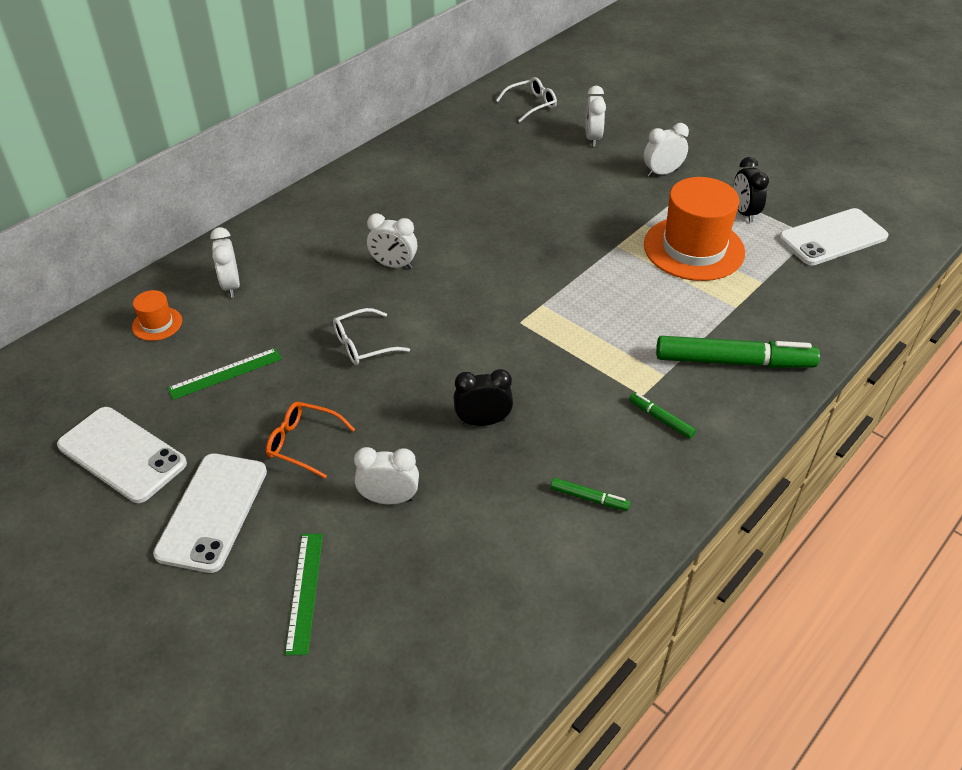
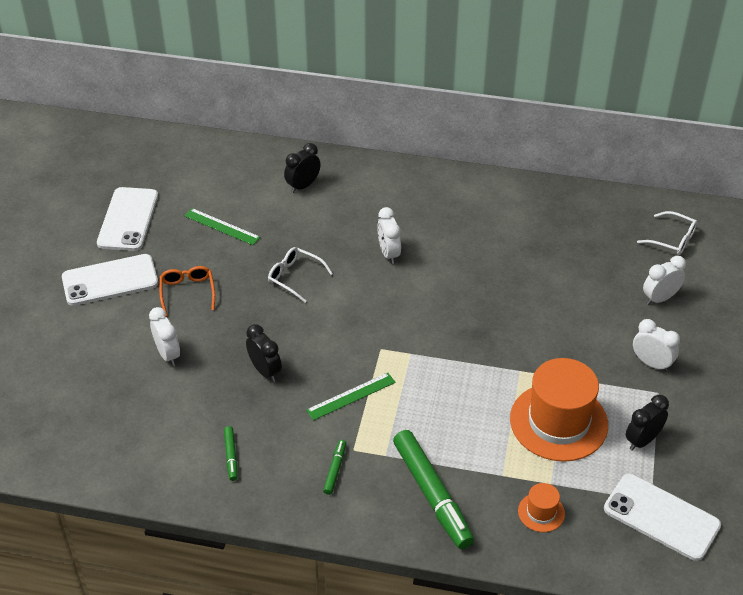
camera: 60 degrees right, 0 degrees up
orange hat [132,290,182,341] -> orange hat moved to [518,483,565,532]
white clock [210,227,240,297] -> black clock [284,143,321,193]
green ruler [285,534,323,655] -> green ruler moved to [306,373,396,421]

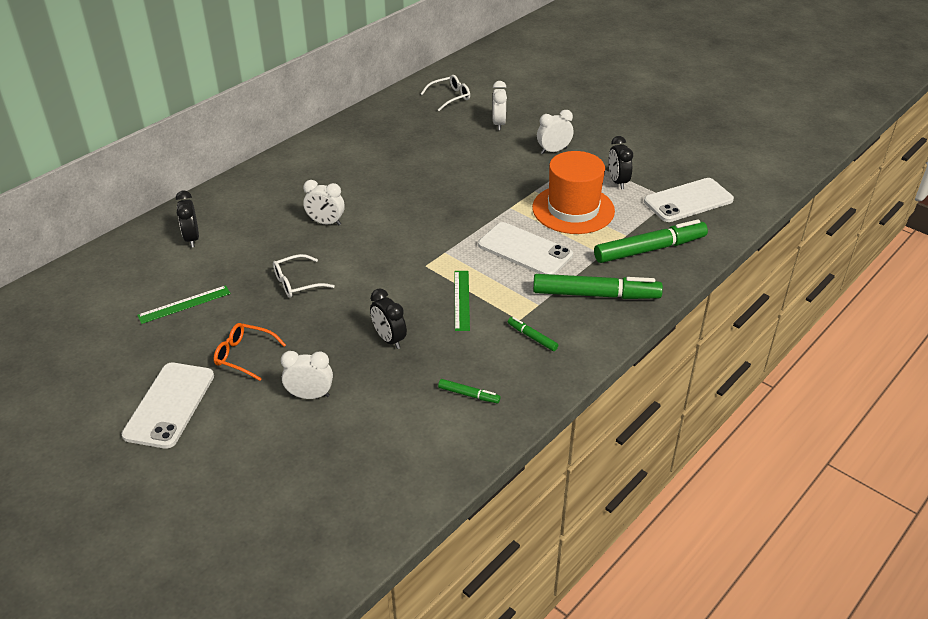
camera: 60 degrees left, 5 degrees down
white phone [97,187,158,251] -> white phone moved to [478,222,573,275]
black clock [246,324,282,382] -> black clock turned 120 degrees counterclockwise [370,288,407,349]
orange hat [518,483,565,532] -> green marker [594,219,708,263]

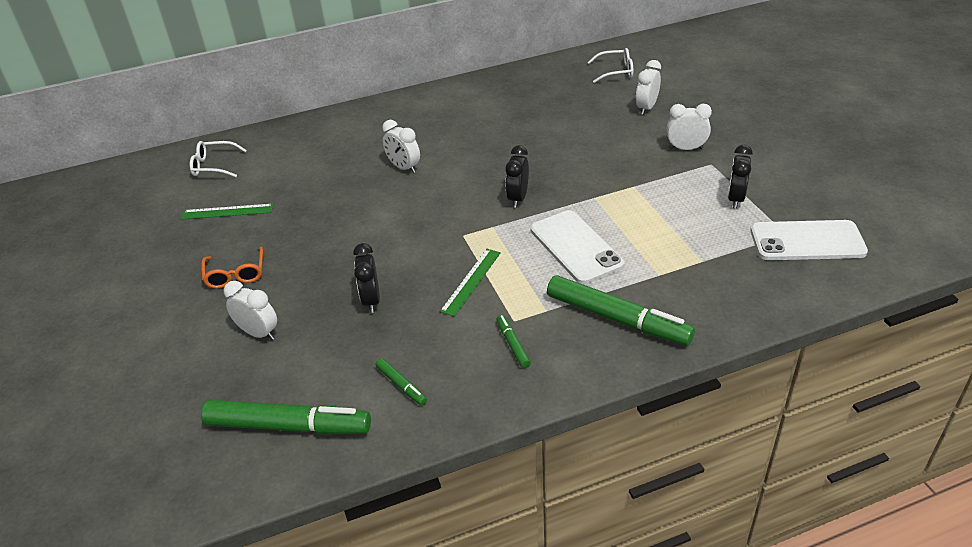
camera: 30 degrees right, 0 degrees up
white phone [121,363,214,449] -> none
black clock [176,191,199,247] -> black clock moved to [505,145,529,208]
orange glasses [214,323,286,381] -> orange glasses turned 150 degrees counterclockwise [201,247,263,289]
white glasses [273,254,335,298] -> white glasses moved to [190,141,247,177]
orange hat [532,151,615,234] -> none
green marker [594,219,708,263] -> green marker moved to [201,400,371,434]

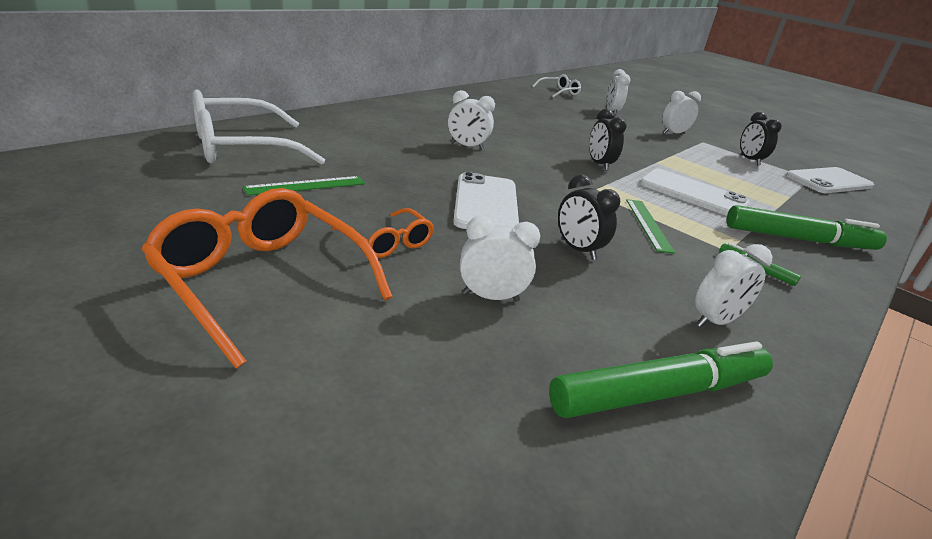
camera: 35 degrees left, 10 degrees down
white glasses [190,141,247,177] -> white glasses [192,89,325,165], size x1.90
green marker [376,358,427,406] -> white clock [695,244,772,327]
none -> orange glasses [141,188,392,369]
none -> white phone [453,172,519,230]

